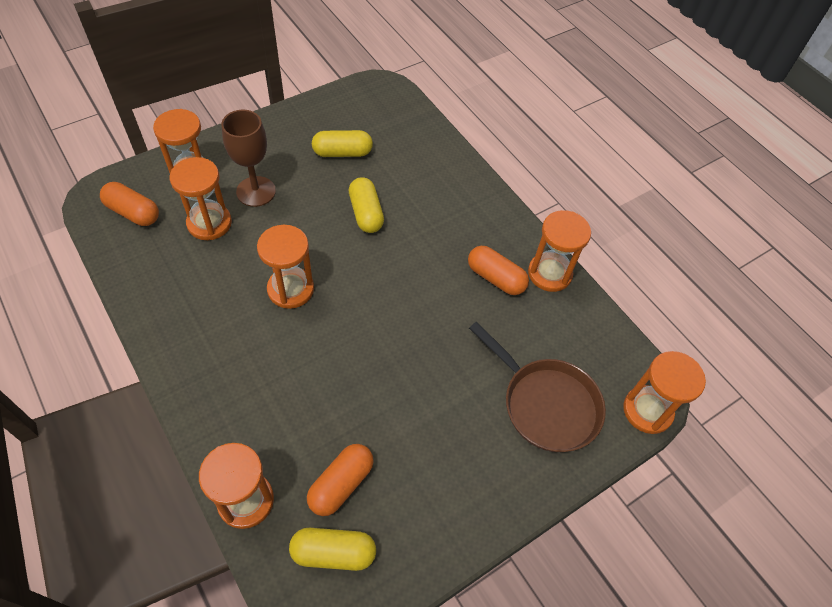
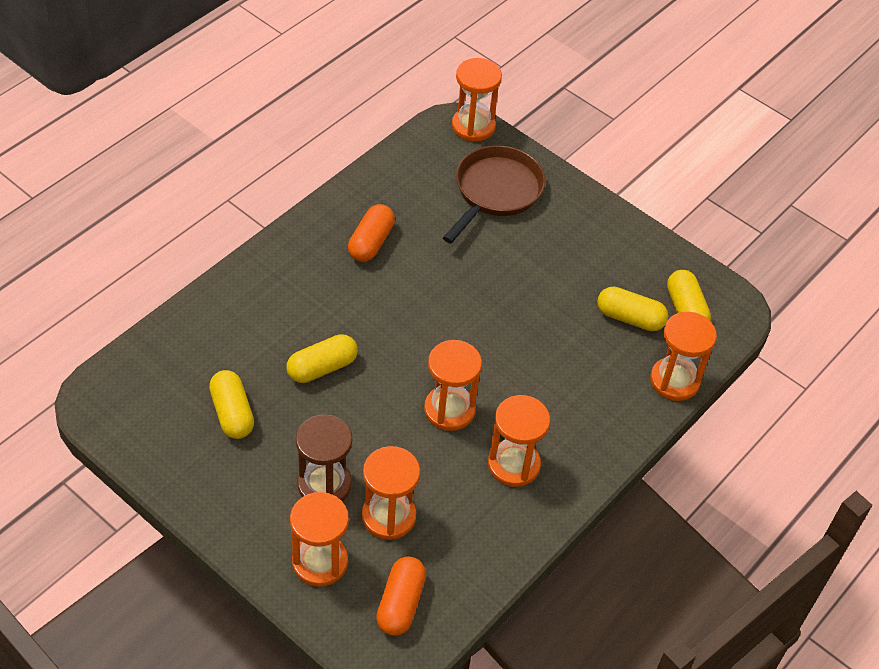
camera: 105 degrees left, 5 degrees down
brown goblet [221,110,276,207] -> brown hourglass [296,414,352,501]
orange capsule [307,444,374,516] -> yellow capsule [597,286,668,331]
orange hourglass [528,210,591,292] -> orange hourglass moved to [488,395,550,487]

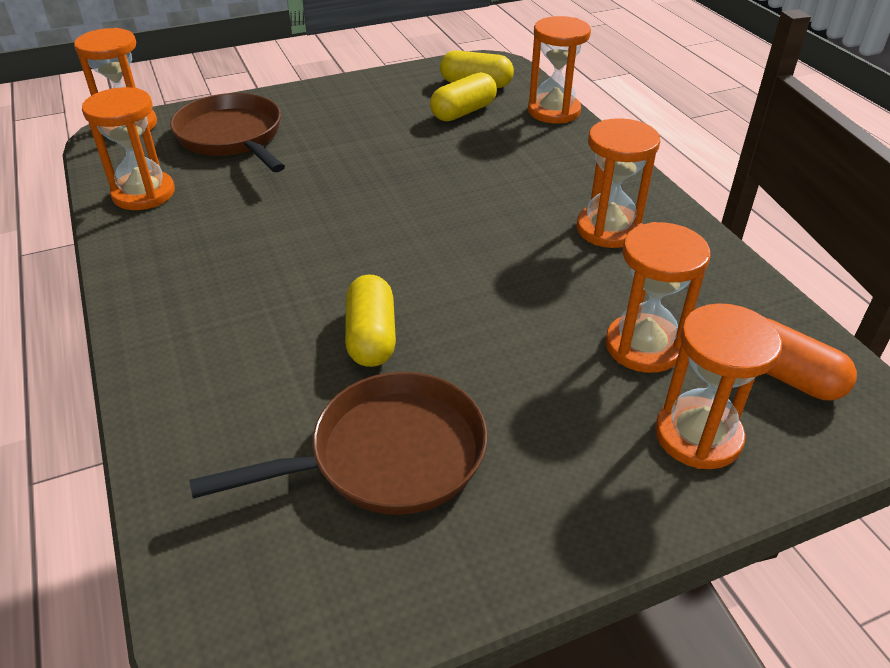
camera: 60 degrees left, 10 degrees down
yellow capsule [209,370,254,439] -> brown pan [189,372,487,515]
brown hourglass [296,414,352,501] -> none
orange capsule [348,204,395,262] -> none
orange hourglass [424,340,482,431] -> orange hourglass moved to [82,87,175,210]

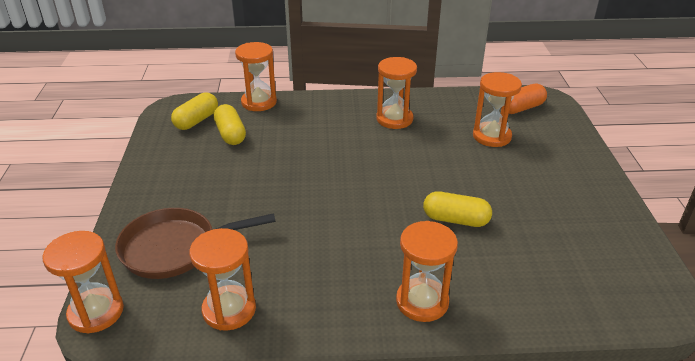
camera: 70 degrees left, 5 degrees down
brown pan [189,372,487,515] -> none
orange hourglass [655,303,782,469] -> orange hourglass moved to [396,221,458,322]

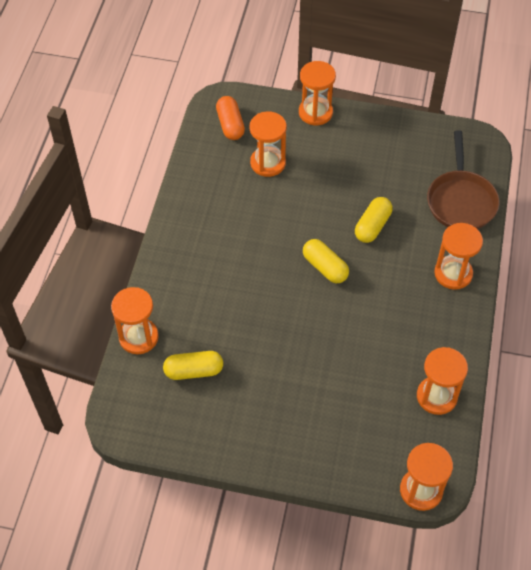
camera: 75 degrees left, 20 degrees up
brown pan [115,208,276,279] -> brown pan moved to [427,130,499,229]
yellow capsule [171,92,218,130] -> yellow capsule moved to [303,239,349,283]
orange hourglass [376,57,417,129] -> orange hourglass moved to [299,61,336,126]

